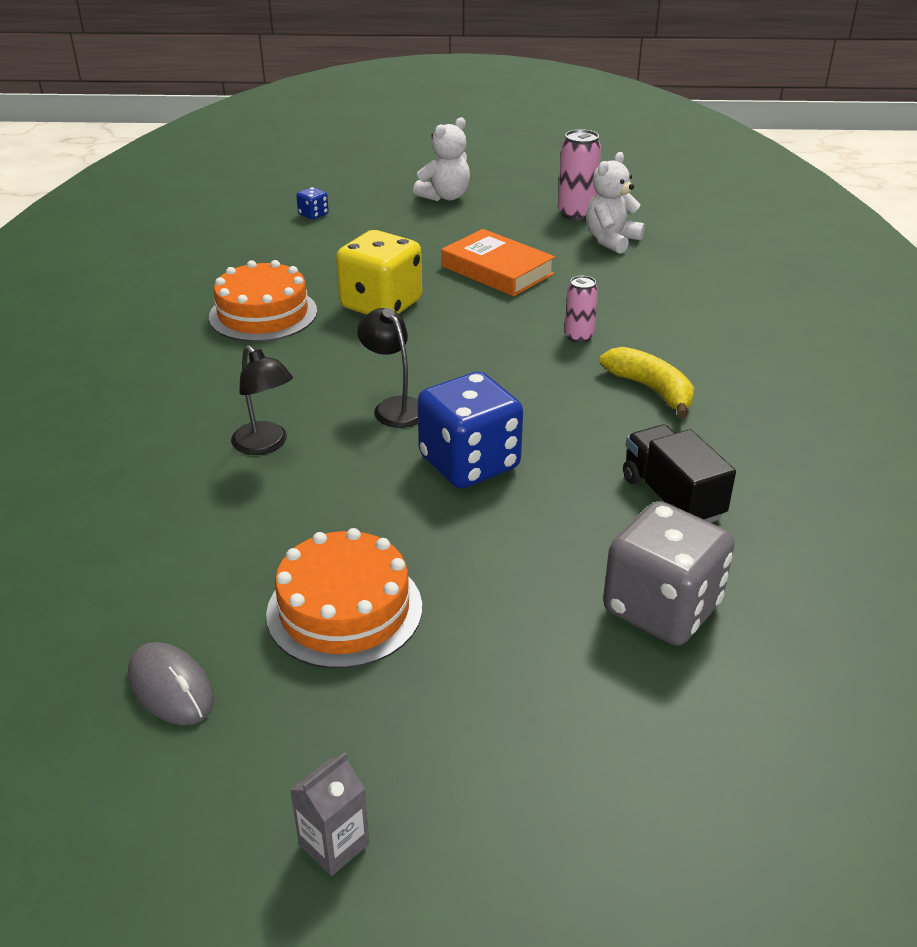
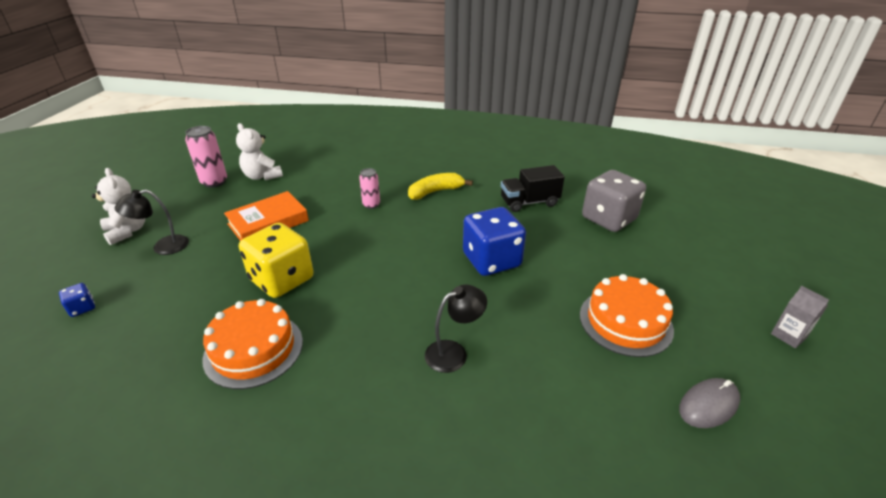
camera: 80 degrees left, 0 degrees up
black lamp [357,308,418,428] -> black lamp moved to [115,190,189,255]

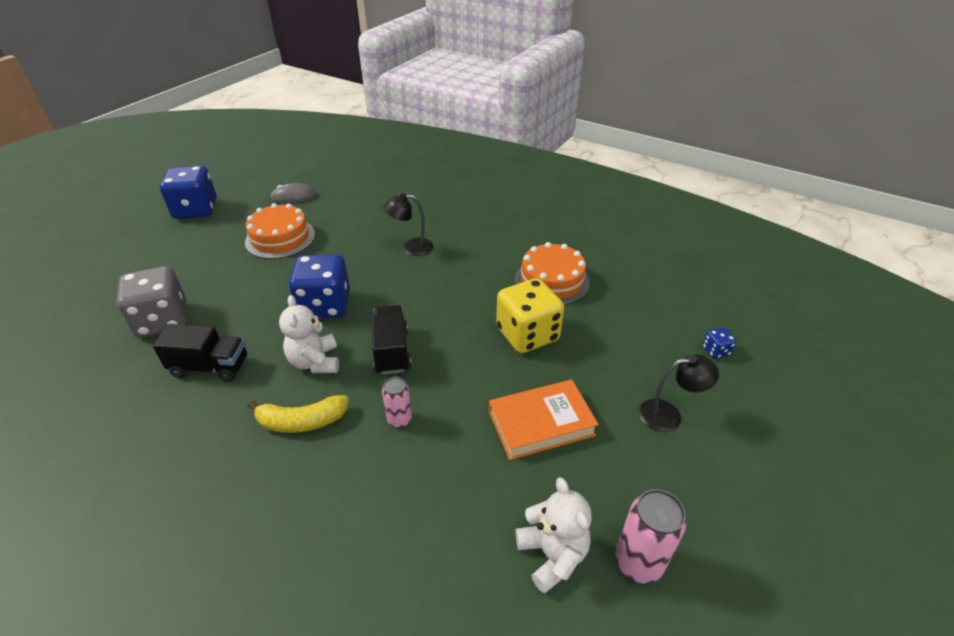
camera: 160 degrees left, 5 degrees up
white teddy bear [92,168,145,245] -> white teddy bear moved to [279,295,339,373]
grey carton [771,286,829,348] -> blue dice [160,166,217,219]
none -> black truck [371,305,411,375]

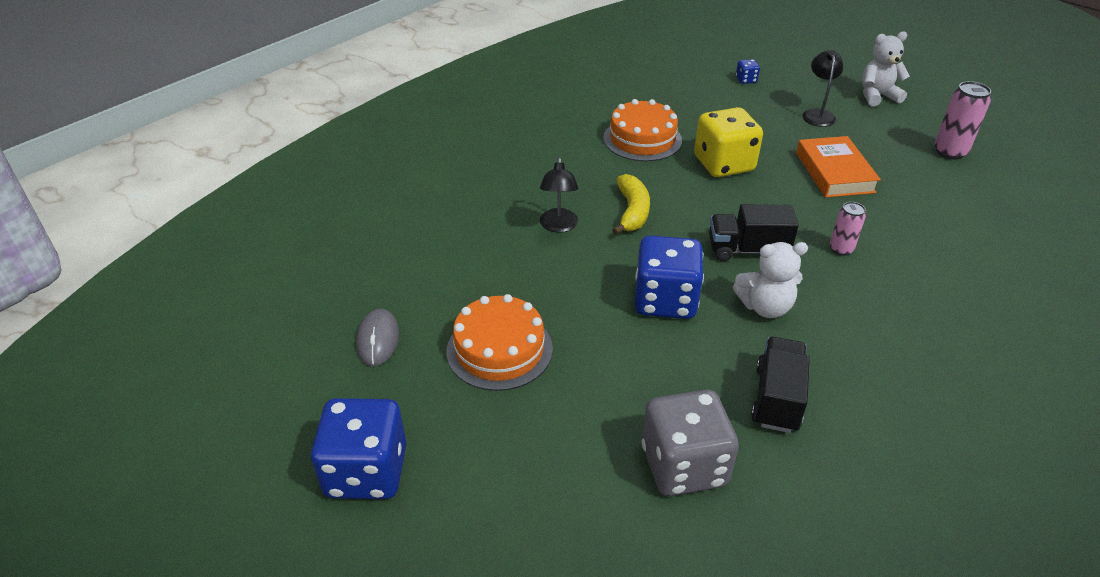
camera: 80 degrees left, 0 degrees up
yellow banana [247,395,349,433] -> yellow banana moved to [612,174,650,235]
white teddy bear [516,477,592,593] -> white teddy bear moved to [862,31,910,106]

